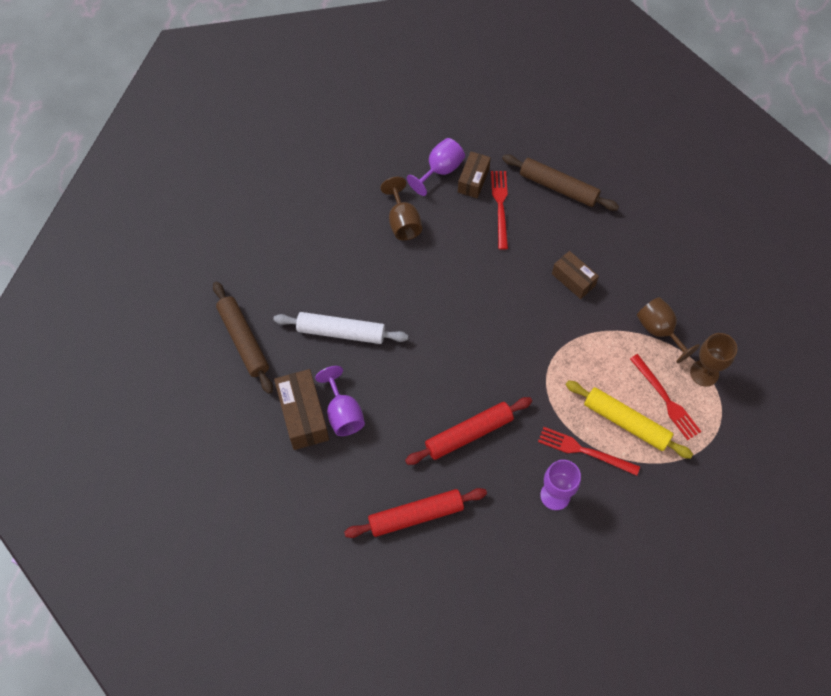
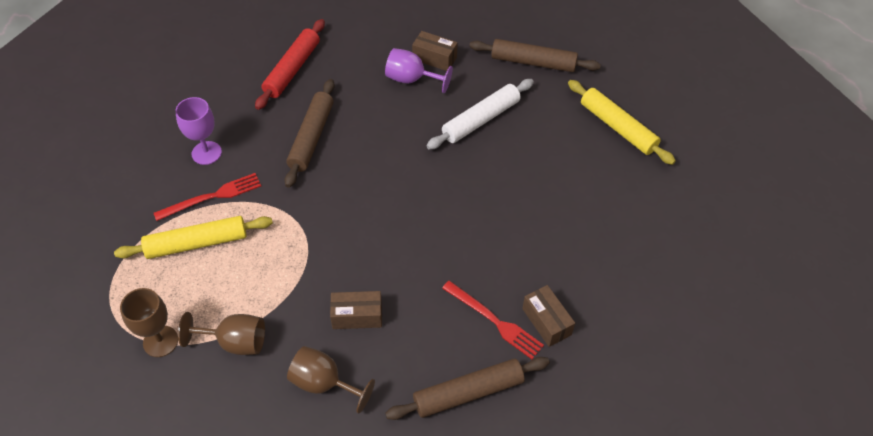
camera: 130 degrees right, 10 degrees down
brown box [274,369,329,450] -> brown box [412,31,458,71], size x0.65
brown goblet [380,177,422,240] -> brown goblet moved to [287,346,375,413]
red rolling pin [405,397,532,465] -> brown rolling pin [284,79,335,188]
purple goblet [407,138,465,196] -> none
red fork [630,354,701,440] -> none
none -> yellow rolling pin [568,80,676,165]

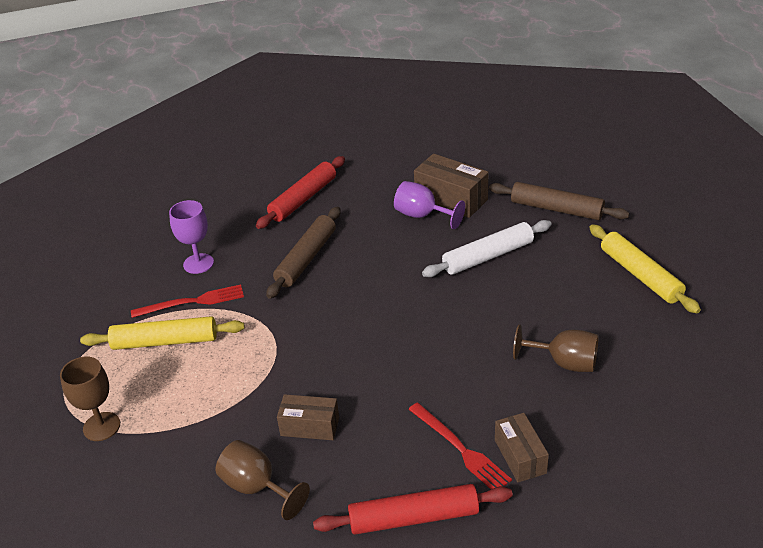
camera: 15 degrees right, 15 degrees down
brown goblet [178,312,265,355] -> brown goblet moved to [513,324,599,372]
brown rolling pin [385,357,550,420] -> red rolling pin [313,484,513,535]
brown box [412,31,458,71] -> brown box [414,154,489,218], size x1.55

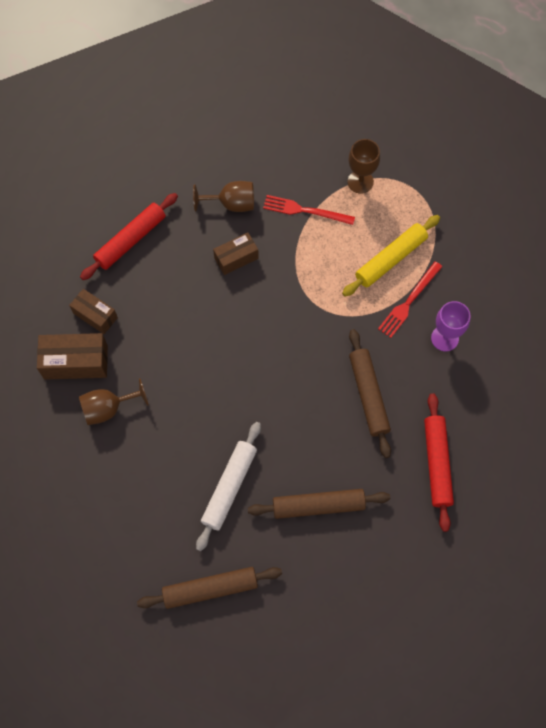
camera: 140 degrees right, 30 degrees up
purple goblet [394,181,465,229] -> brown rolling pin [248,489,390,519]
red fork [408,403,512,489] -> red fork moved to [263,195,355,225]
brown box [414,154,489,218] -> brown box moved to [37,333,108,380]
yellow rolling pin [589,224,701,313] -> none

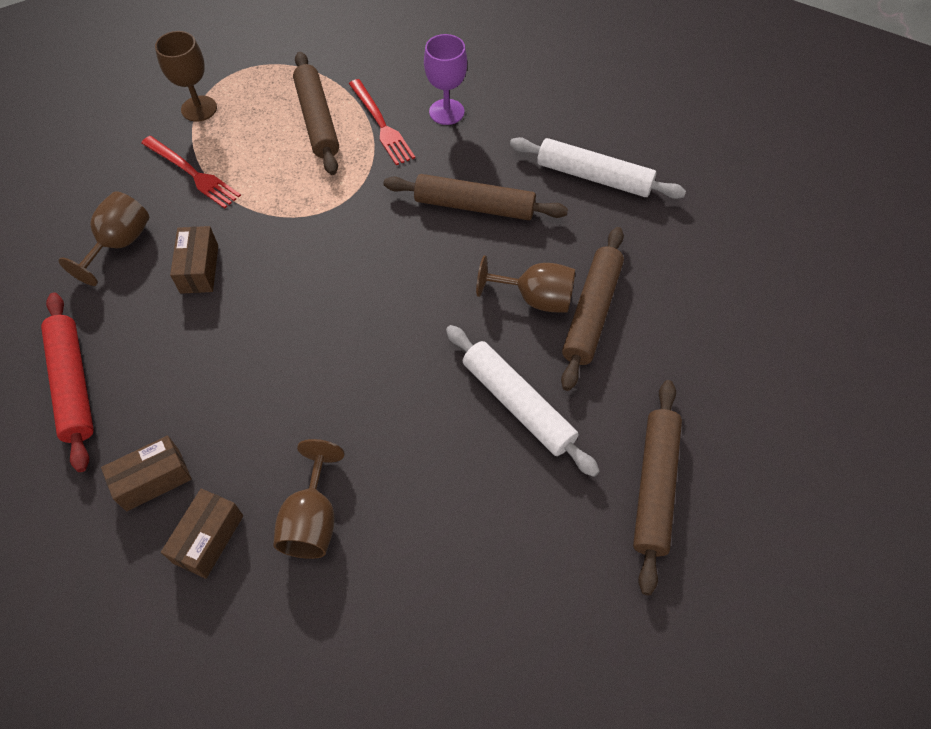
camera: 65 degrees left, 10 degrees down
brown box [37,333,108,380] -> brown box [161,489,243,579], size x0.65
red fork [263,195,355,225] -> red fork turned 90 degrees counterclockwise [141,136,241,208]
yellow rolling pin [342,215,440,296] -> brown rolling pin [293,52,339,175]
red rolling pin [424,393,454,532] -> white rolling pin [510,137,686,199]
none -> brown goblet [476,255,575,313]

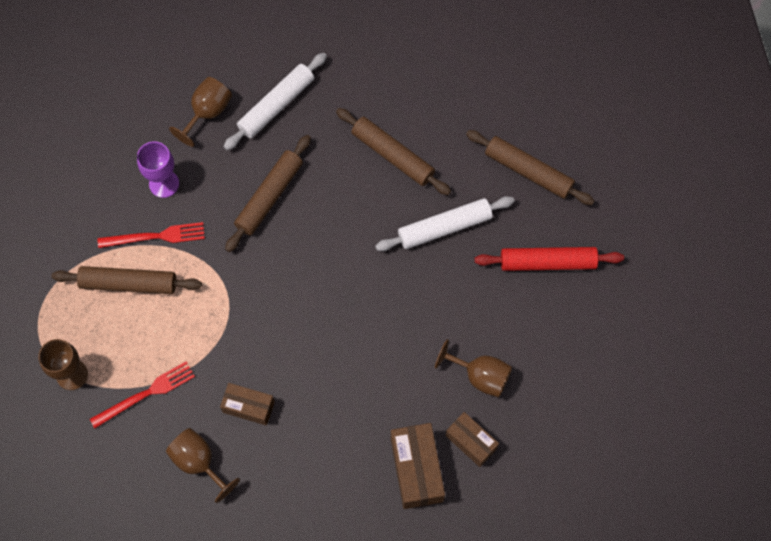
camera: 70 degrees left, 10 degrees up
red rolling pin [41,292,94,472] -> red rolling pin moved to [474,247,624,271]
brown box [101,435,192,511] -> brown box [391,423,445,509], size x1.55
brown goblet [476,255,575,313] -> brown goblet moved to [169,77,232,147]

